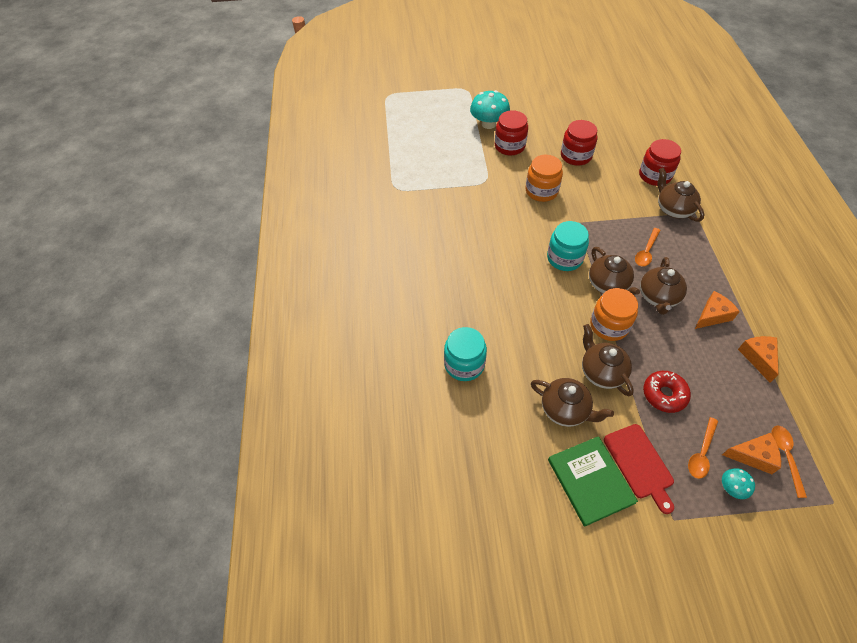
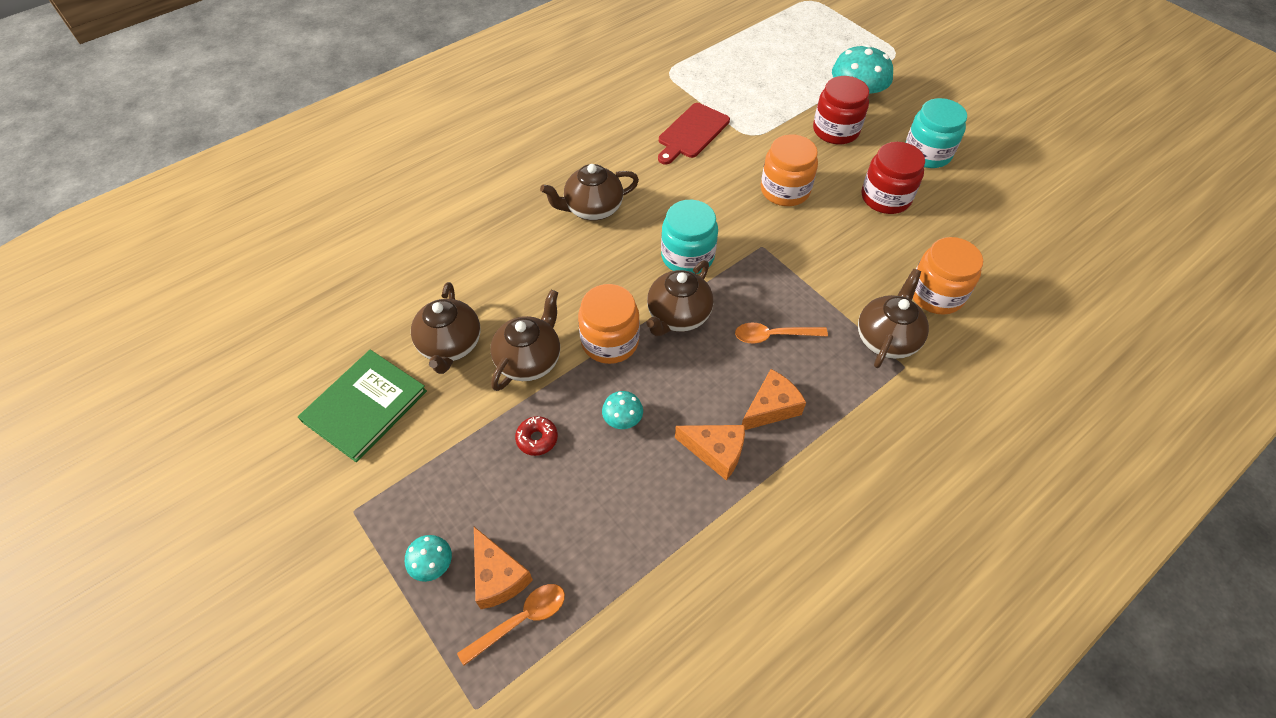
camera: 55 degrees right, 0 degrees up
turquoise jar [444,327,487,381] -> turquoise jar moved to [905,98,967,168]
red cutting board [604,424,674,514] -> red cutting board moved to [658,103,730,165]
red jar [639,139,681,186] -> orange jar [912,237,983,315]
brown teapot [640,257,687,315] -> brown teapot moved to [540,164,639,220]
red donut [643,371,691,413] -> red donut [515,416,558,456], size x0.63
orange spoon [688,417,718,479] -> none
orange cheese [738,336,778,383] -> orange cheese moved to [742,369,806,430]
none -> turquoise mushroom [602,391,643,429]

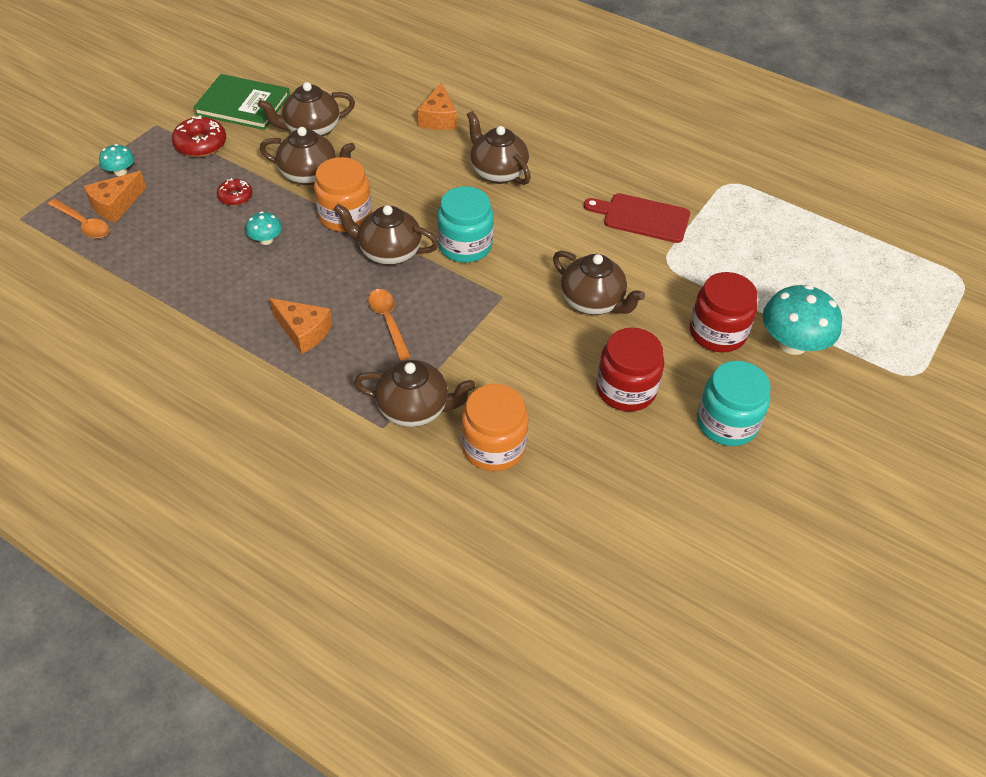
camera: 70 degrees right, 5 degrees down
orange cheese [675,425,745,480] -> orange cheese moved to [417,83,457,130]
orange jar [761,134,818,206] -> brown teapot [553,251,645,315]
none -> red donut [172,115,226,157]

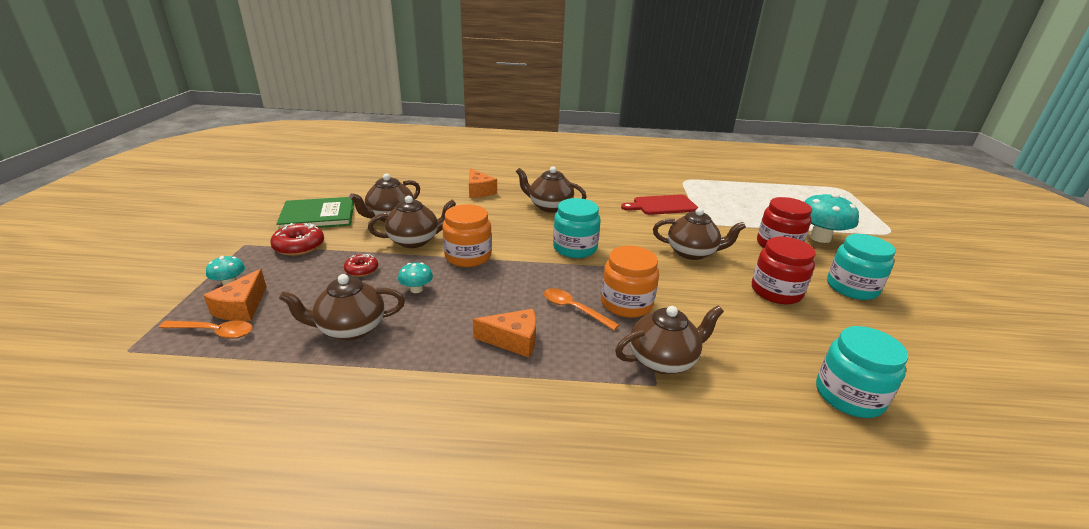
camera: 30 degrees left, 20 degrees down
brown teapot [334,204,439,265] -> brown teapot moved to [279,274,405,341]
orange jar [461,384,528,471] -> orange jar moved to [601,246,659,318]
none -> turquoise jar [816,326,908,418]

